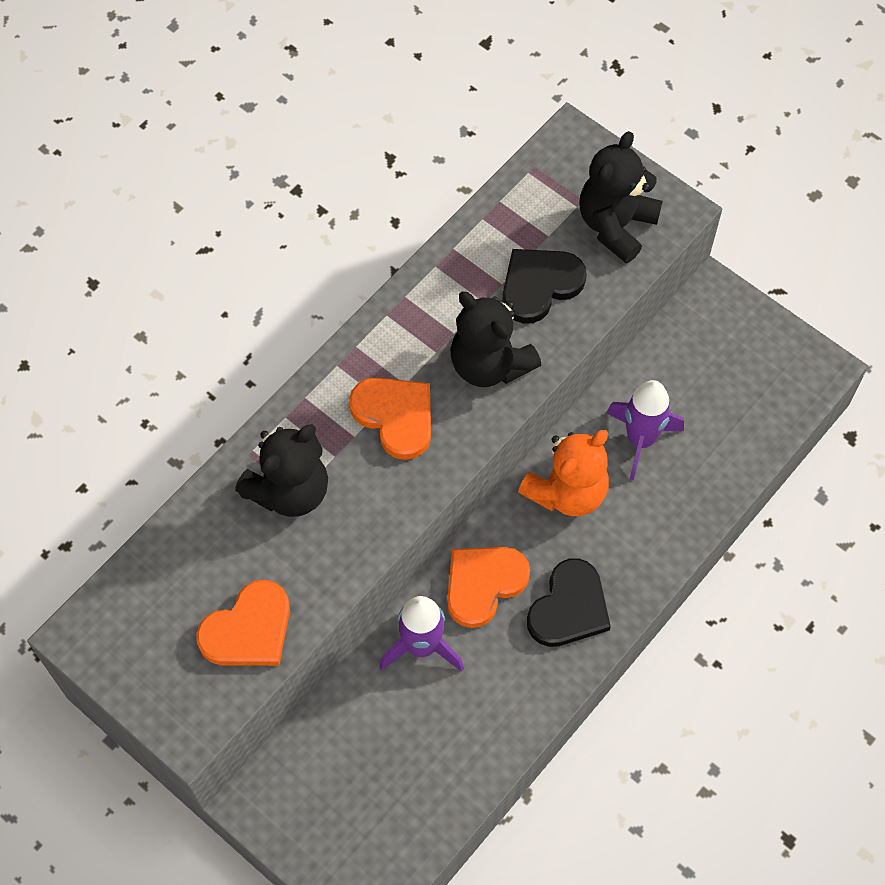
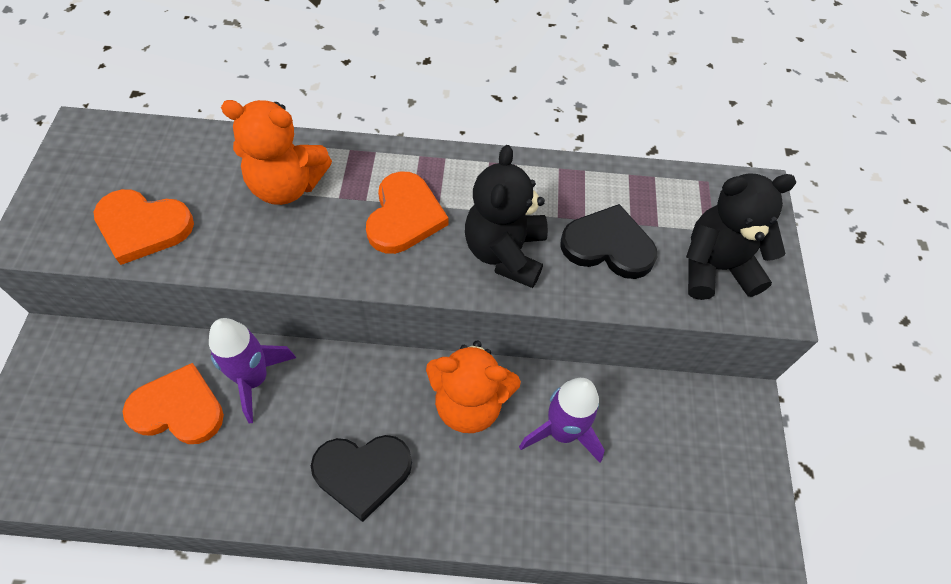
camera: 50 degrees right, 5 degrees down
black teddy bear [235,424,328,517] -> orange teddy bear [221,100,332,205]
orange heart [447,547,530,628] -> orange heart moved to [123,363,224,444]

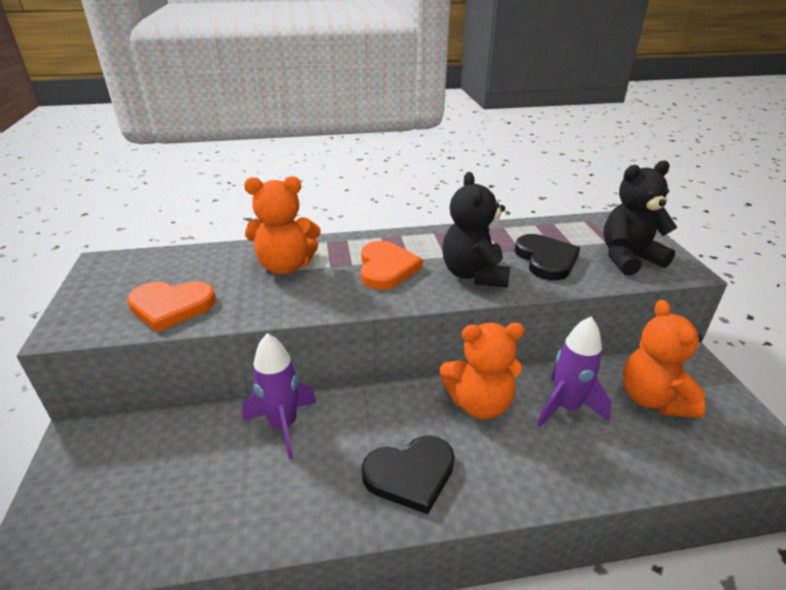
camera: 10 degrees left, 25 degrees down
orange heart [123,363,224,444] -> none
black heart [560,204,657,279] -> black heart turned 75 degrees clockwise [515,234,580,280]
none -> orange teddy bear [623,300,705,418]

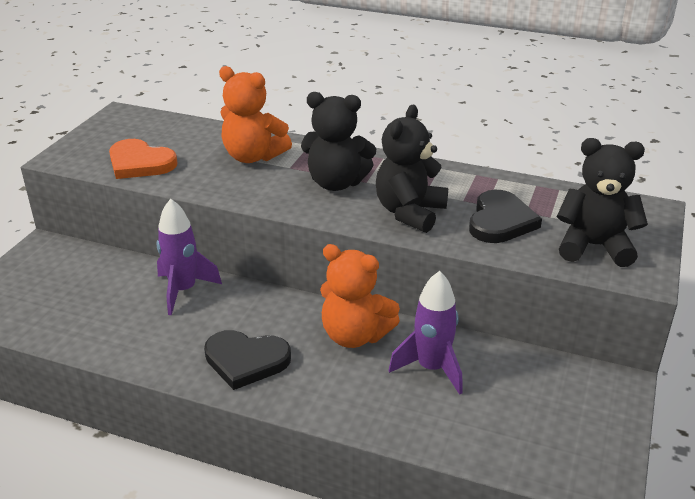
camera: 30 degrees right, 0 degrees up
orange heart [361,241,423,290] -> black teddy bear [301,92,376,191]
orange teddy bear [623,300,705,418] -> none

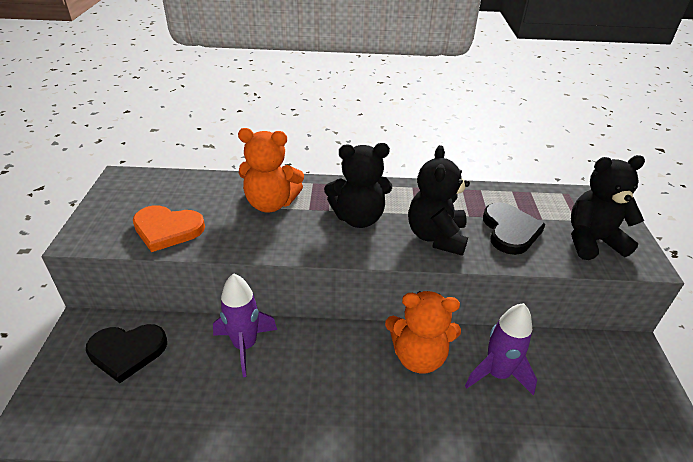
camera: 20 degrees left, 5 degrees up
black heart [204,330,291,390] -> black heart moved to [86,324,167,383]

